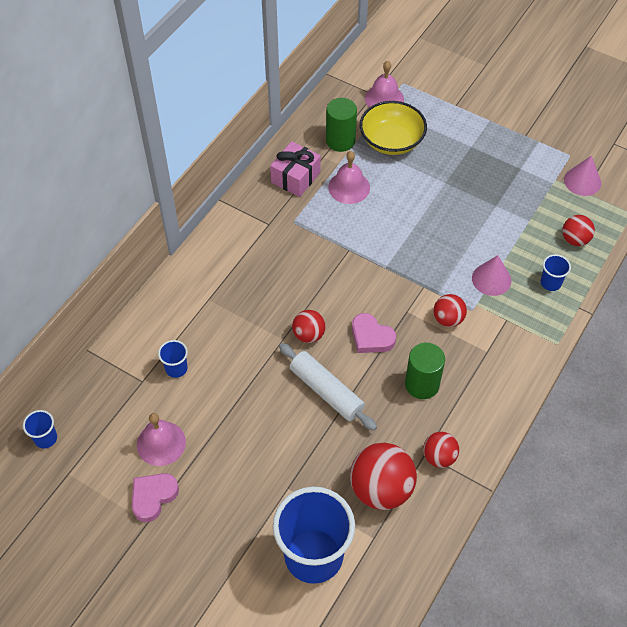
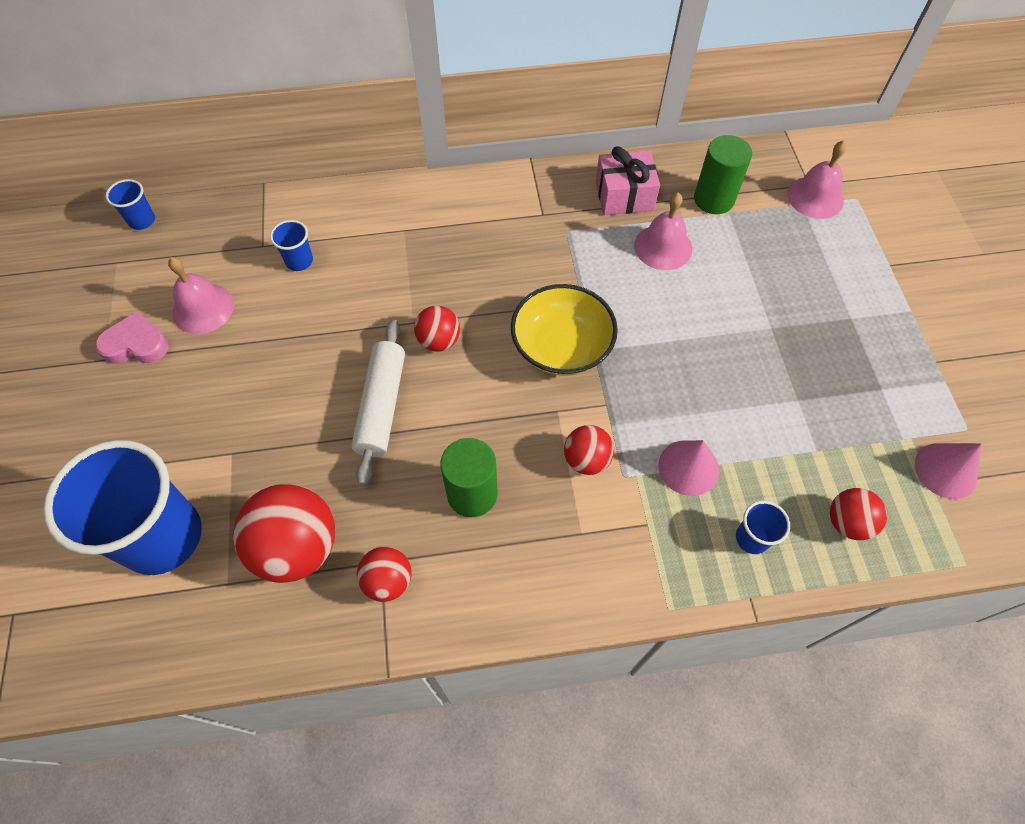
camera: 50 degrees right, 5 degrees up
pink heart [352,313,396,353] -> none
yellow bowl [360,101,427,155] -> yellow bowl moved to [511,284,618,376]

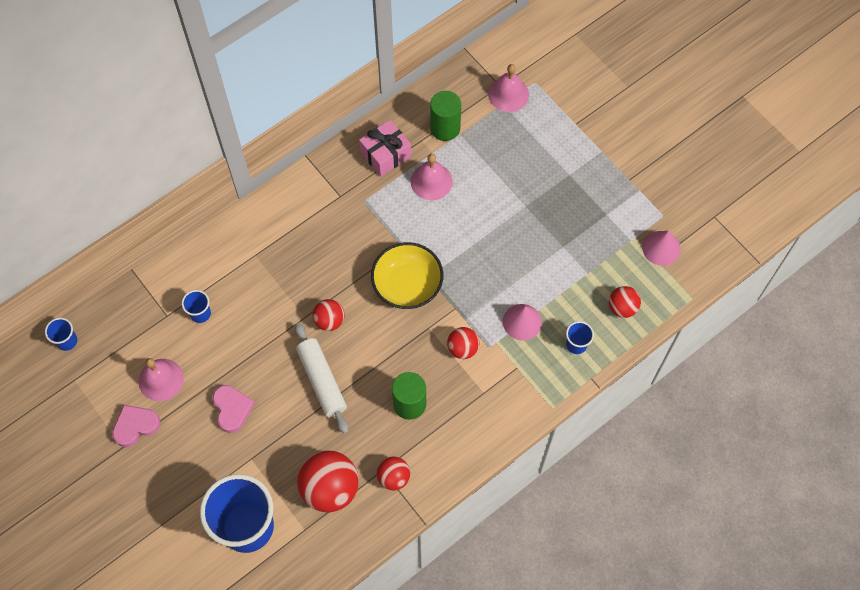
camera: 30 degrees left, 5 degrees up
none -> pink heart [213,385,255,433]

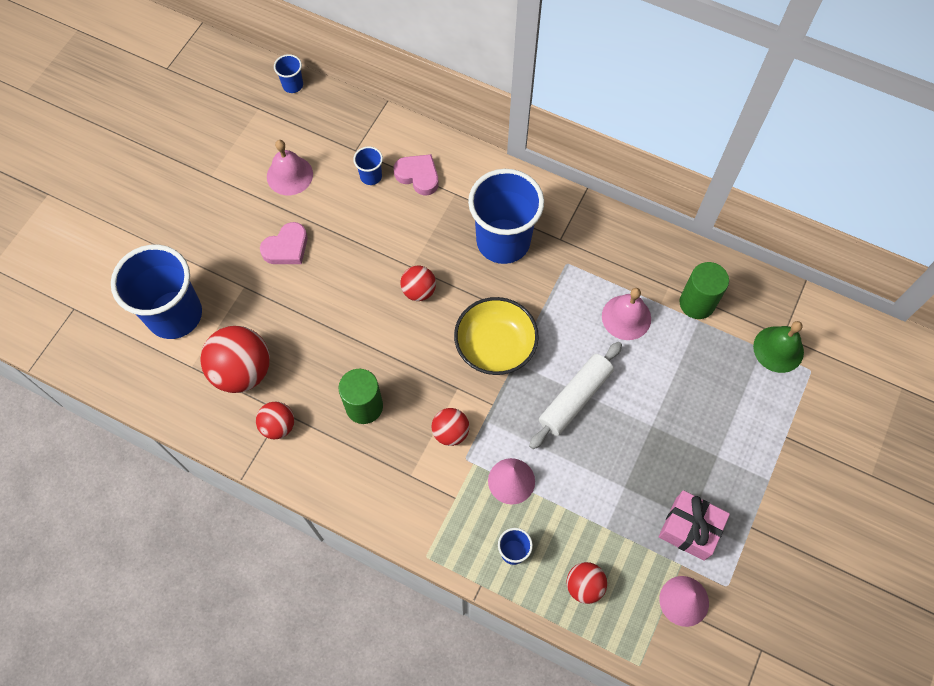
camera: 65 degrees right, 0 degrees up
pink heart [112,405,160,447] -> pink heart moved to [394,154,439,195]
white rolling pin [295,323,348,434] -> white rolling pin moved to [529,342,622,449]
pink gift [359,120,411,177] -> pink gift moved to [659,490,730,561]
pink bell [488,64,529,112] -> green bell [753,321,804,373]
none -> blue cup [468,169,544,264]

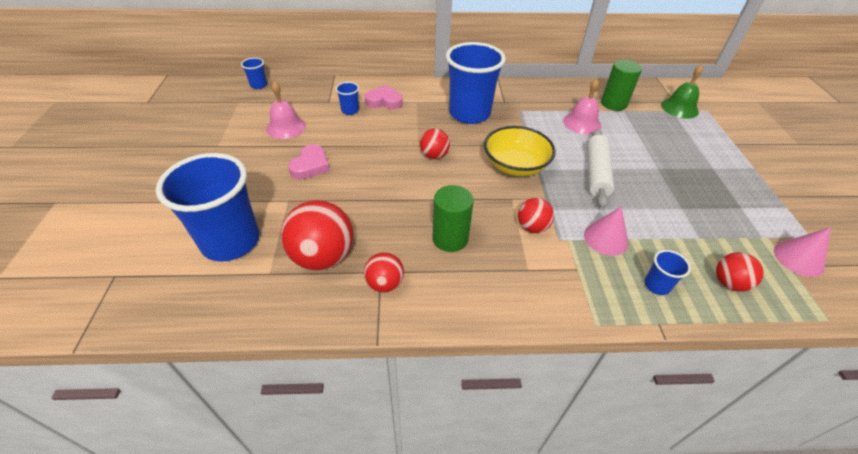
camera: 30 degrees left, 20 degrees down
pink gift [659,490,730,561] -> none

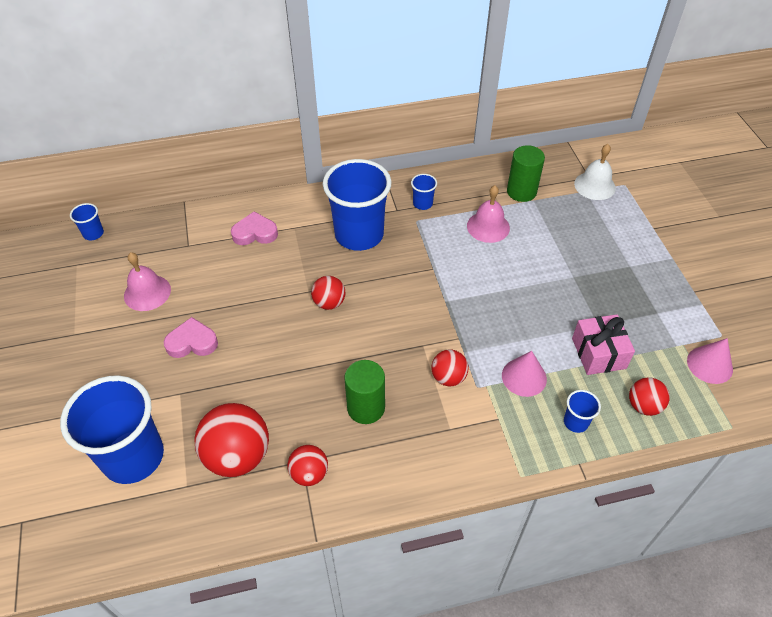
camera: 10 degrees left, 5 degrees up
pink heart [288,144,330,179] -> pink heart turned 105 degrees counterclockwise [164,317,218,358]
blue cup [335,82,359,115] -> blue cup moved to [411,174,437,210]
yellow bowl [484,126,556,176] -> none
white rolling pin [587,129,614,208] -> none
green bell [661,65,703,118] -> white bell [574,144,616,200]
none -> pink gift [572,314,635,375]

